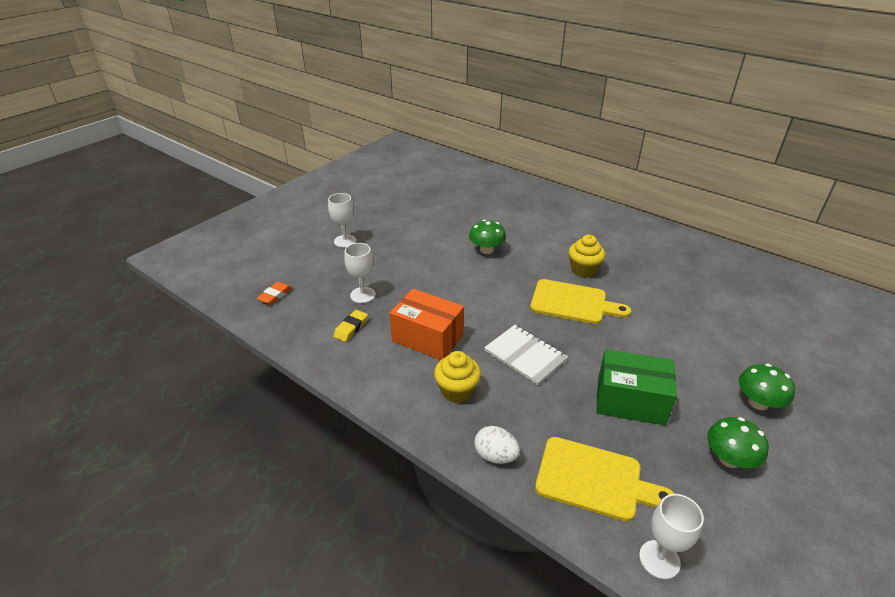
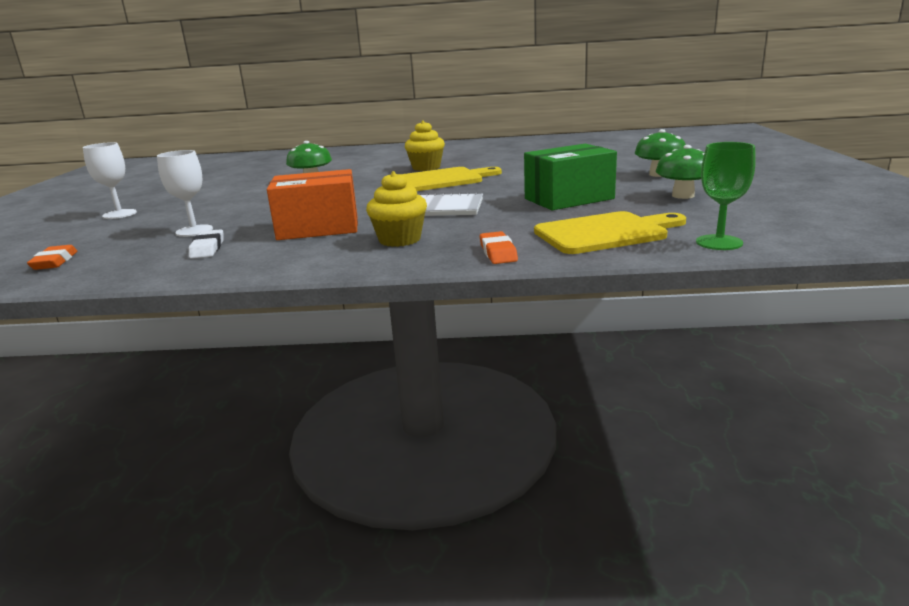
camera: 35 degrees left, 15 degrees down
yellow eraser [333,310,368,342] -> white eraser [189,229,224,259]
white egg [474,426,520,464] -> orange eraser [480,231,518,264]
white goblet [639,494,704,579] -> green goblet [696,142,756,250]

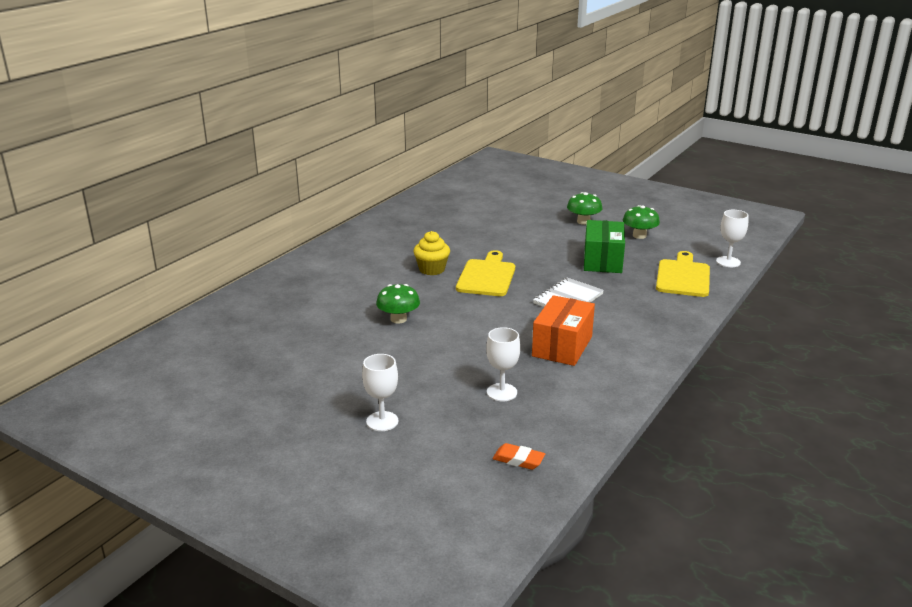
camera: 60 degrees left, 5 degrees up
white eraser [189,229,224,259] -> none
yellow cupcake [366,171,427,247] -> none
orange eraser [480,231,518,264] -> none
green goblet [696,142,756,250] -> white goblet [716,210,749,267]

